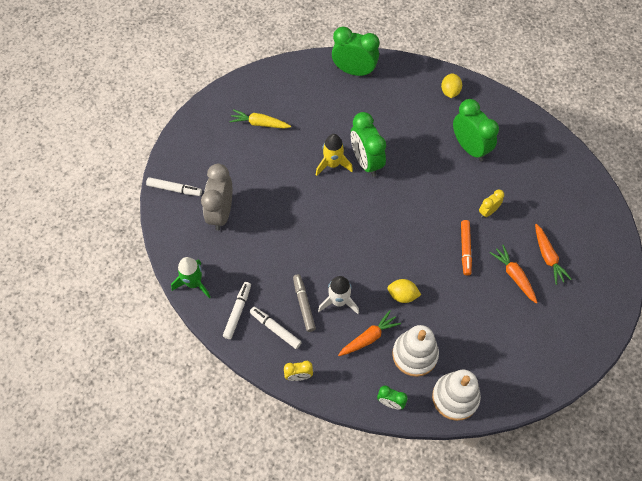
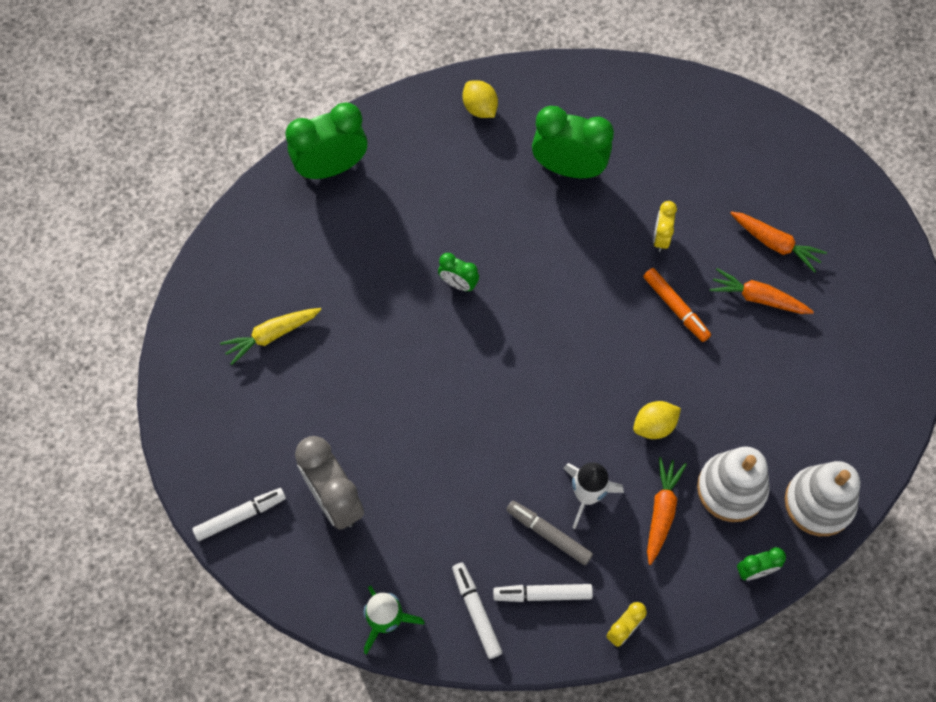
camera: 40 degrees left, 5 degrees up
yellow rocket [316,134,353,176] -> none
green clock [351,112,386,177] -> green clock [438,253,479,291], size x0.51

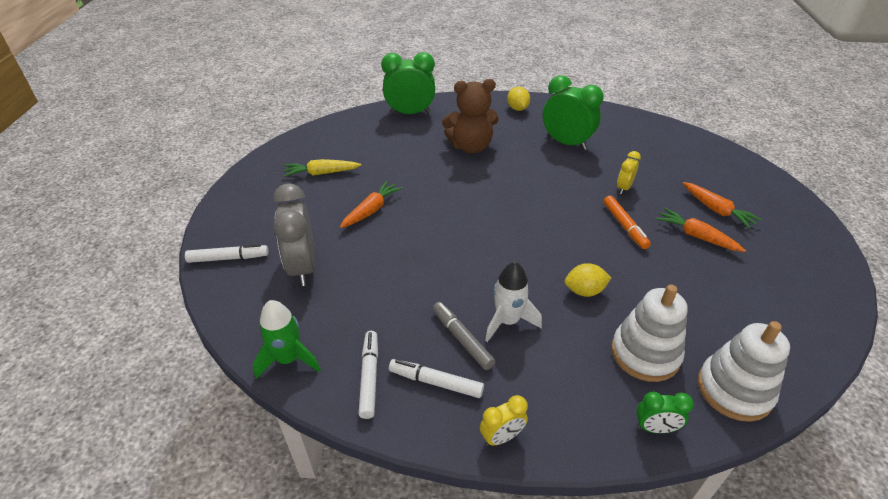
camera: 20 degrees right, 25 degrees down
green clock [438,253,479,291] -> none
orange carrot [647,457,687,565] -> orange carrot moved to [340,181,403,228]
none -> brown teddy bear [442,79,499,153]

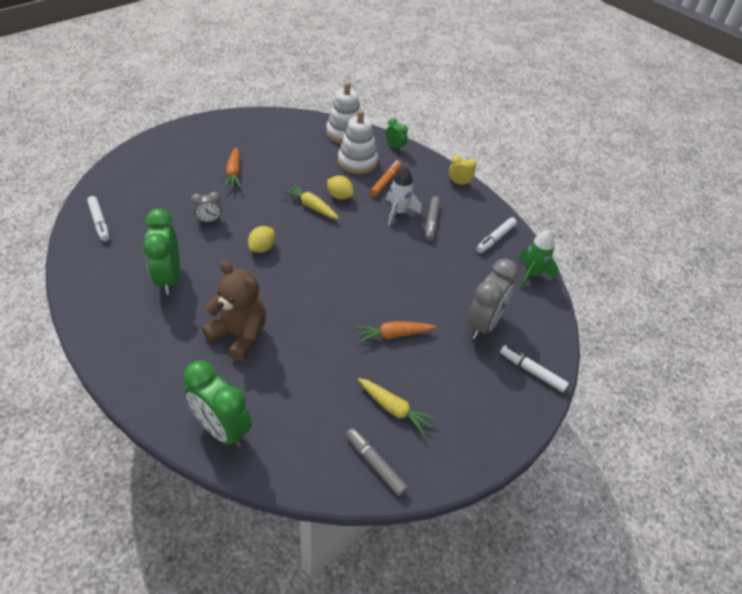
camera: 140 degrees left, 5 degrees up
white marker [389,359,484,398] -> white marker moved to [87,196,109,241]
yellow lemon [507,87,530,111] -> yellow lemon moved to [248,226,275,253]
orange marker [603,196,651,249] -> orange marker moved to [370,160,402,197]
yellow clock [617,151,641,194] -> grey clock [191,192,222,222]
orange carrot [683,182,762,229] -> none
none -> yellow carrot [282,183,339,219]
none -> grey marker [346,428,408,496]

